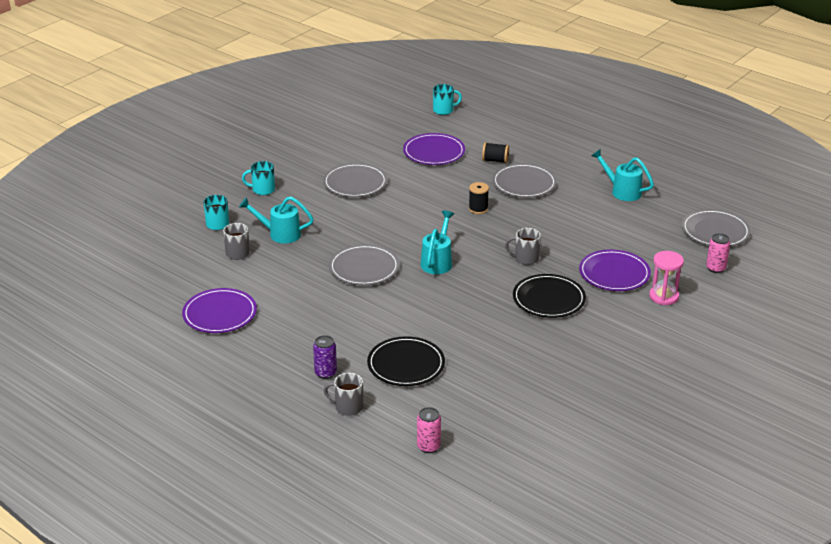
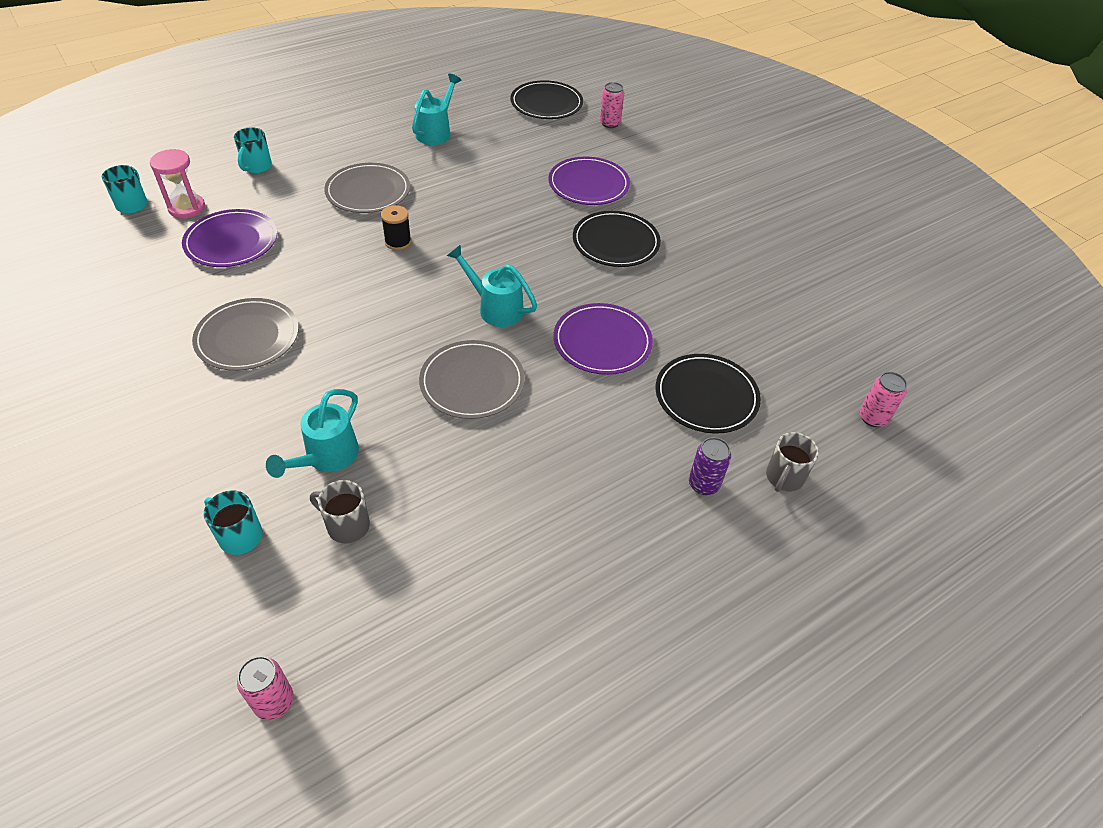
camera: 75 degrees left, 15 degrees up
purple plate [182,288,257,333] -> purple plate moved to [553,303,653,375]
turquoise mug [242,161,275,195] -> turquoise mug moved to [234,127,272,173]
black spool [482,142,509,163] -> none
grey mug [505,228,541,265] -> none
turquoise watering can [591,149,654,201] -> turquoise watering can turned 150 degrees clockwise [412,73,461,145]
pink hourglass [649,251,684,305] -> pink hourglass moved to [150,149,205,218]
grey plate [682,209,751,247] -> black plate [510,81,583,119]
none -> pink can [237,656,294,720]

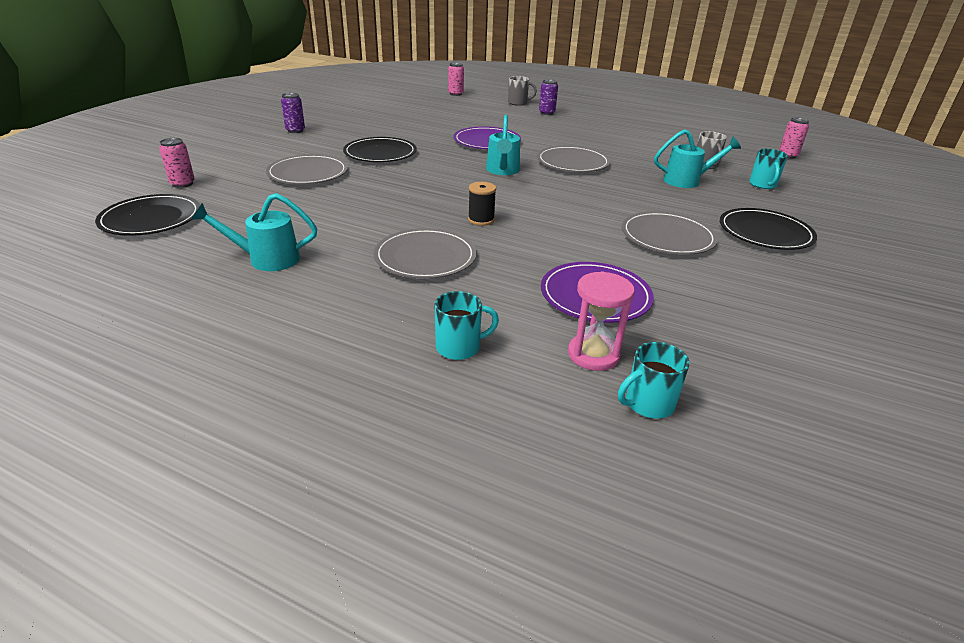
camera: 120 degrees left, 15 degrees down
purple plate [548,157,630,205] -> grey plate [266,154,348,184]
black plate [656,354,761,433] -> black plate moved to [720,208,817,250]
none -> purple can [281,93,305,133]

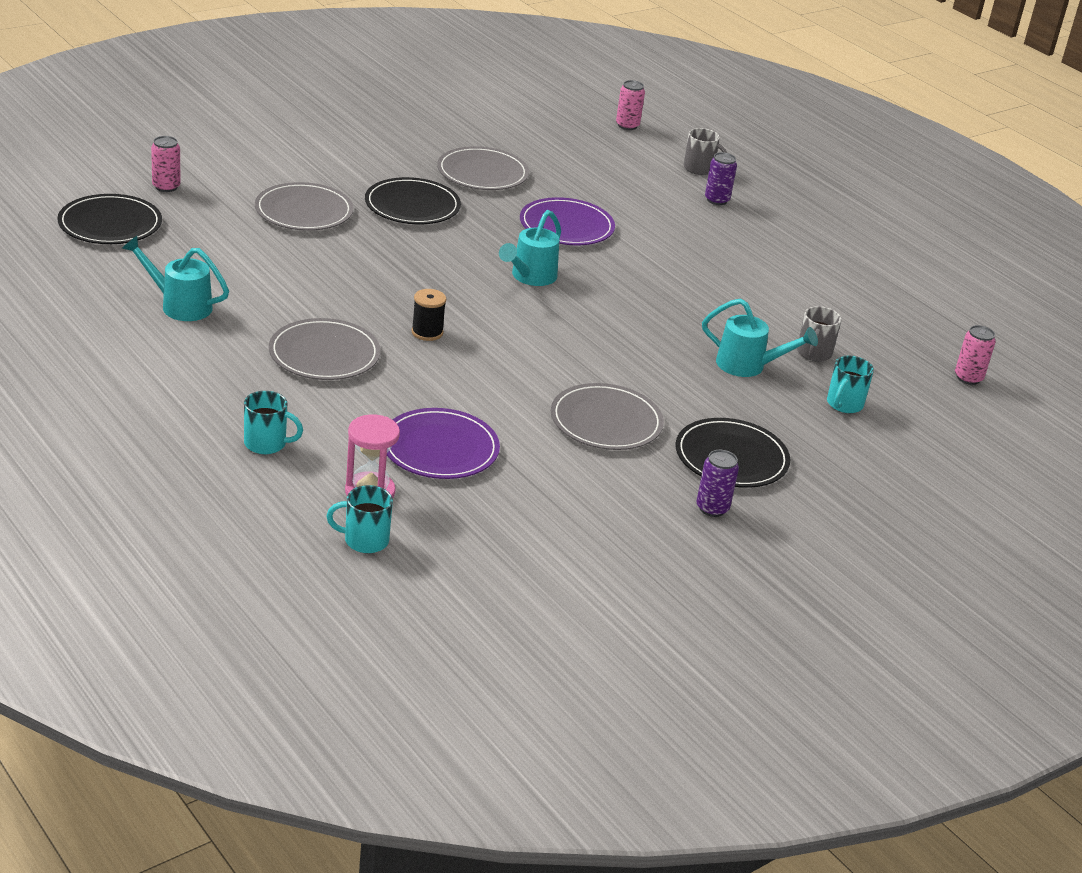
camera: 25 degrees right, 0 degrees up
purple can [281,93,305,133] -> purple can moved to [696,450,739,517]
grey plate [537,146,611,172] -> grey plate moved to [437,146,529,190]

